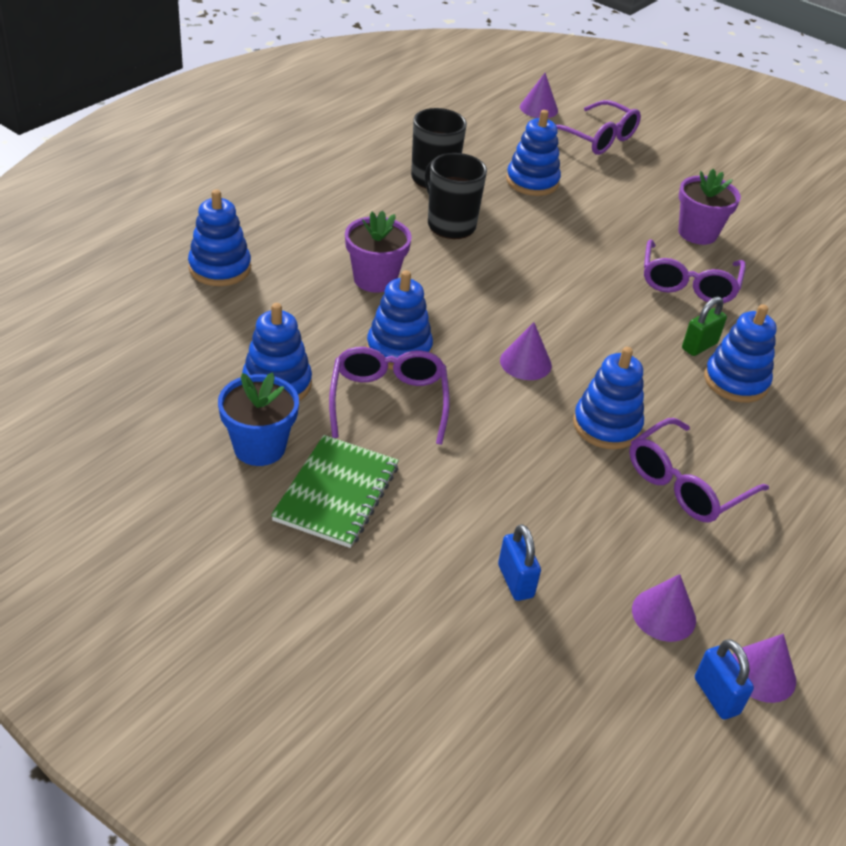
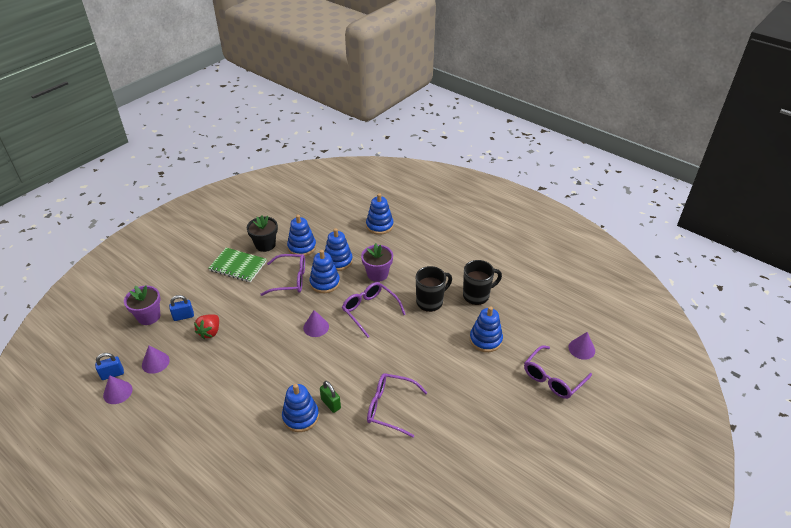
camera: 95 degrees right, 0 degrees up
blue flower pot [218,373,299,466] -> black flower pot [247,215,278,252]
blue stacking toy [573,347,644,450] -> blue stacking toy moved to [324,228,353,271]
purple glasses [629,418,769,522] -> purple glasses moved to [342,282,406,338]
purple flower pot [678,169,741,245] -> purple flower pot moved to [124,286,161,325]
none -> red strawberry [194,314,219,339]

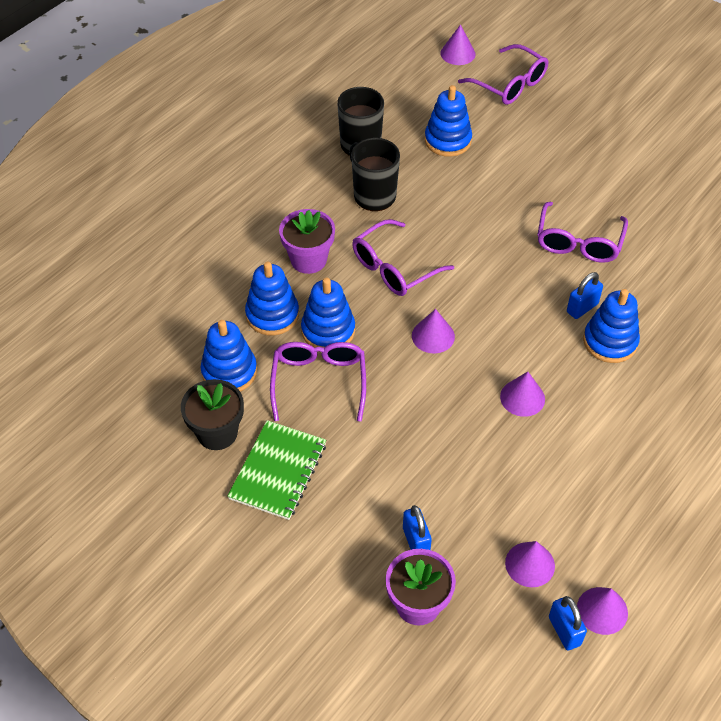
camera: 90 degrees left, 10 degrees up
red strawberry [194,314,219,339] -> none
green padlock [320,381,341,413] -> blue padlock [567,272,603,319]
blue stacking toy [366,193,393,235] -> none
none -> purple cone [500,372,545,417]

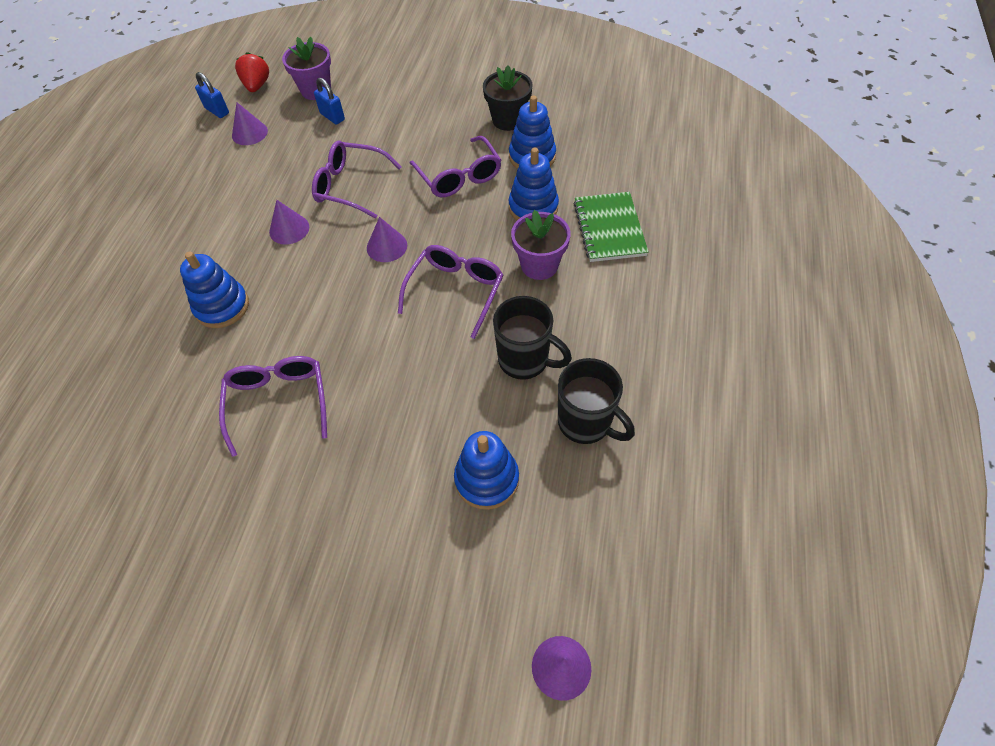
camera: 155 degrees right, 5 degrees up
green notebook [228,420,326,520] -> green notebook moved to [574,192,649,262]
blue stacking toy [301,278,355,348] -> none
purple glasses [458,44,548,105] -> purple glasses moved to [312,141,402,218]
blue padlock [567,272,603,319] -> none
purple cone [577,587,628,635] -> none
none -> red strawberry [235,52,269,92]

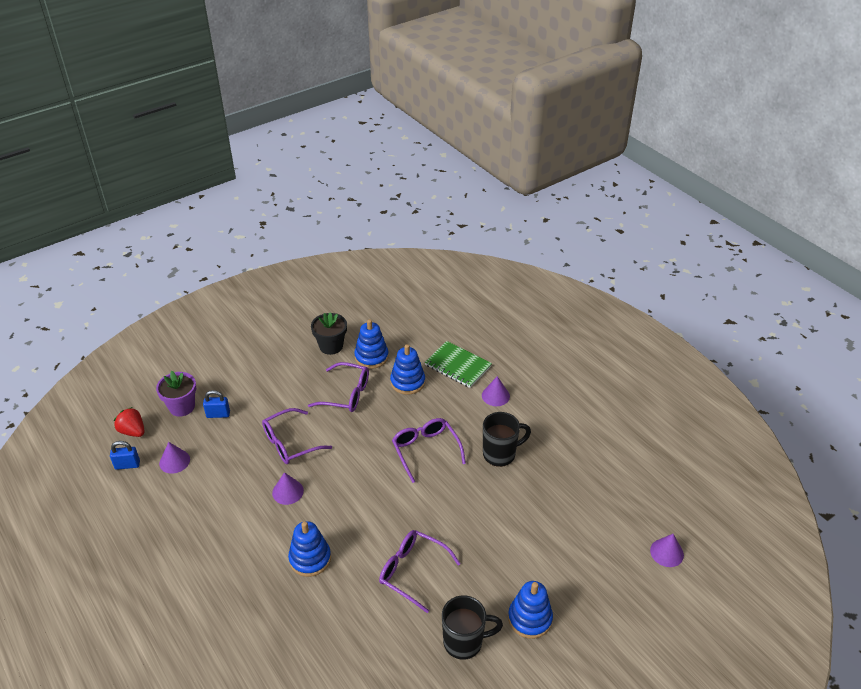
camera: 50 degrees left, 15 degrees down
purple cone [367,217,407,262] -> purple cone moved to [482,376,510,406]
blue stacking toy [454,431,519,510] -> blue stacking toy moved to [508,581,553,639]
purple flower pot [511,210,571,280] -> none
black mug [558,358,635,444] -> black mug moved to [442,595,503,660]

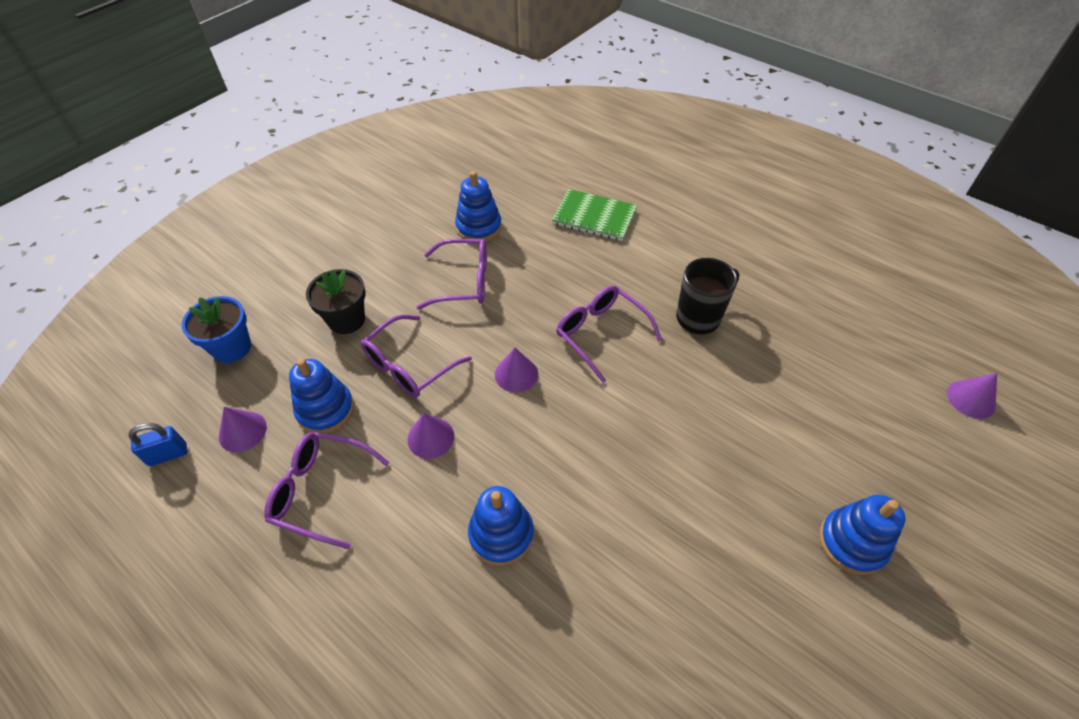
camera: 15 degrees left, 10 degrees up
red strawberry [114,407,145,437] -> none
purple flower pot [156,371,196,417] -> blue flower pot [182,296,251,363]
blue padlock [203,390,230,418] -> none
black flower pot [311,312,347,355] -> black flower pot moved to [306,269,366,334]
purple glasses [379,530,461,613] -> purple glasses moved to [264,432,389,549]
blue stacking toy [390,344,425,395] -> blue stacking toy moved to [289,358,354,434]
black mug [442,595,503,660] -> none
purple cone [482,376,510,406] -> purple cone moved to [495,348,538,393]

